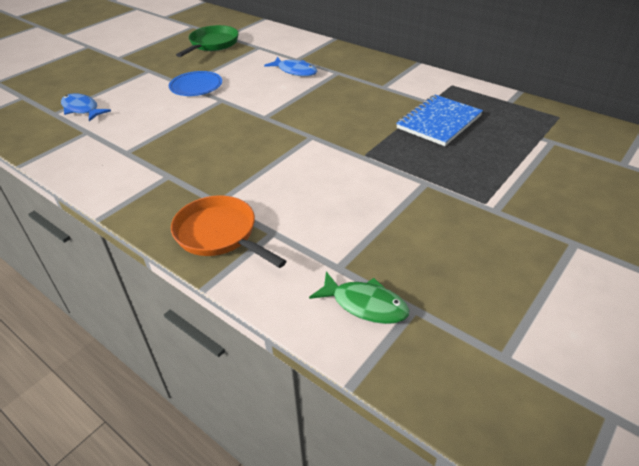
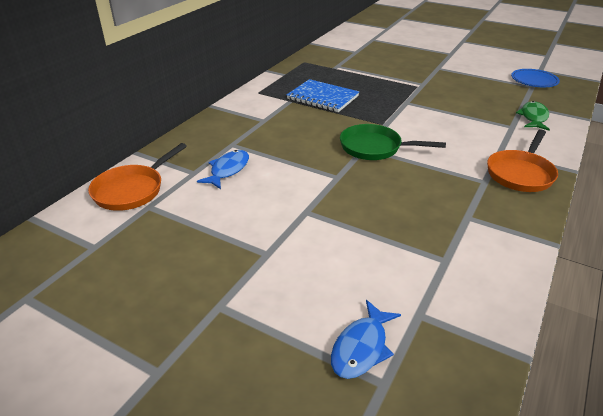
camera: 100 degrees left, 5 degrees down
blue plate [169,71,222,96] -> blue plate moved to [511,69,560,87]
green pan [176,25,239,57] -> green pan moved to [340,124,446,160]
none -> orange pan [88,143,187,211]

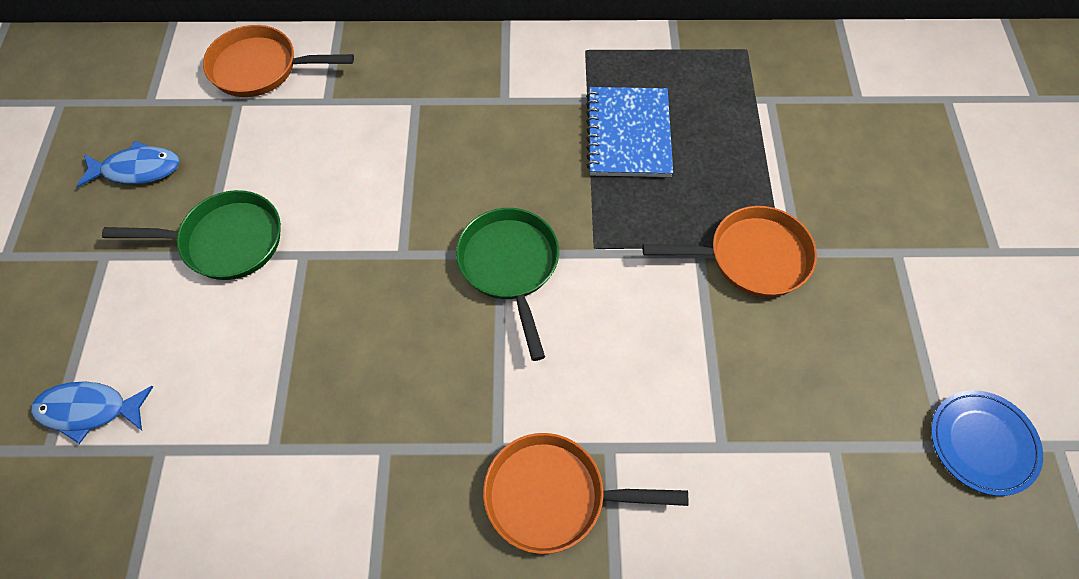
camera: 60 degrees right, 25 degrees up
blue fish [197,150,249,189] -> blue fish moved to [77,141,180,187]
green fish [516,101,550,131] -> none
none -> green pan [102,190,281,280]
none -> orange pan [642,206,817,297]

